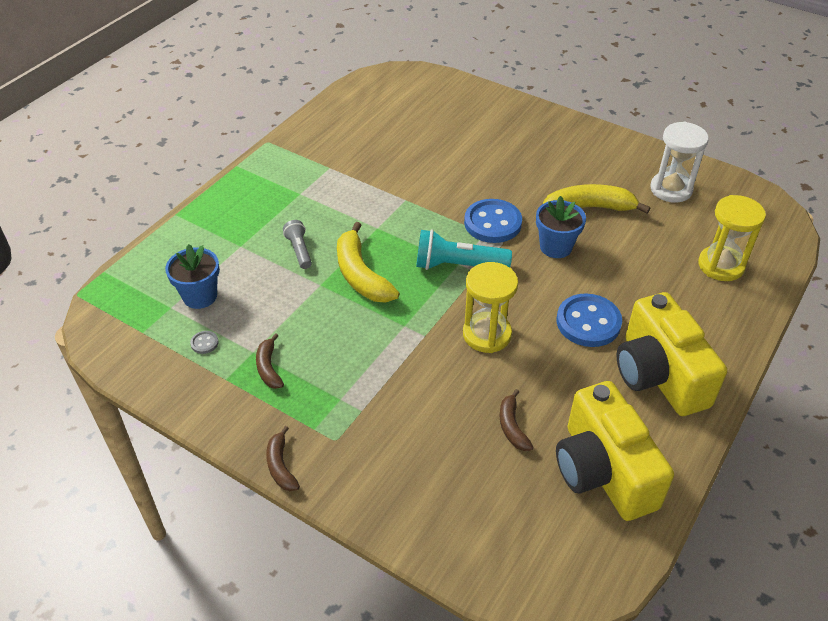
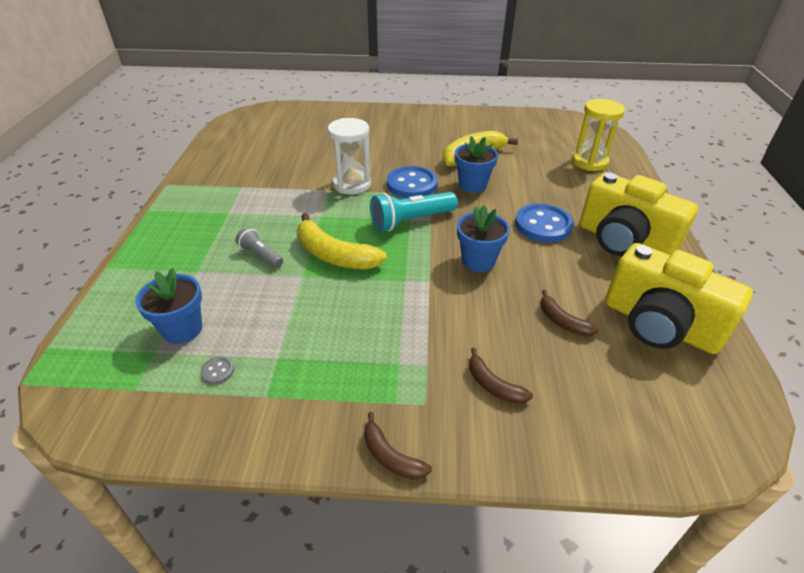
camera: 30 degrees left, 5 degrees down
brown banana [256,333,284,389] -> brown banana moved to [469,348,533,404]
yellow hourglass [463,262,518,353] -> blue flower pot [457,205,510,272]
white hourglass [650,122,709,203] -> white hourglass moved to [328,118,371,195]

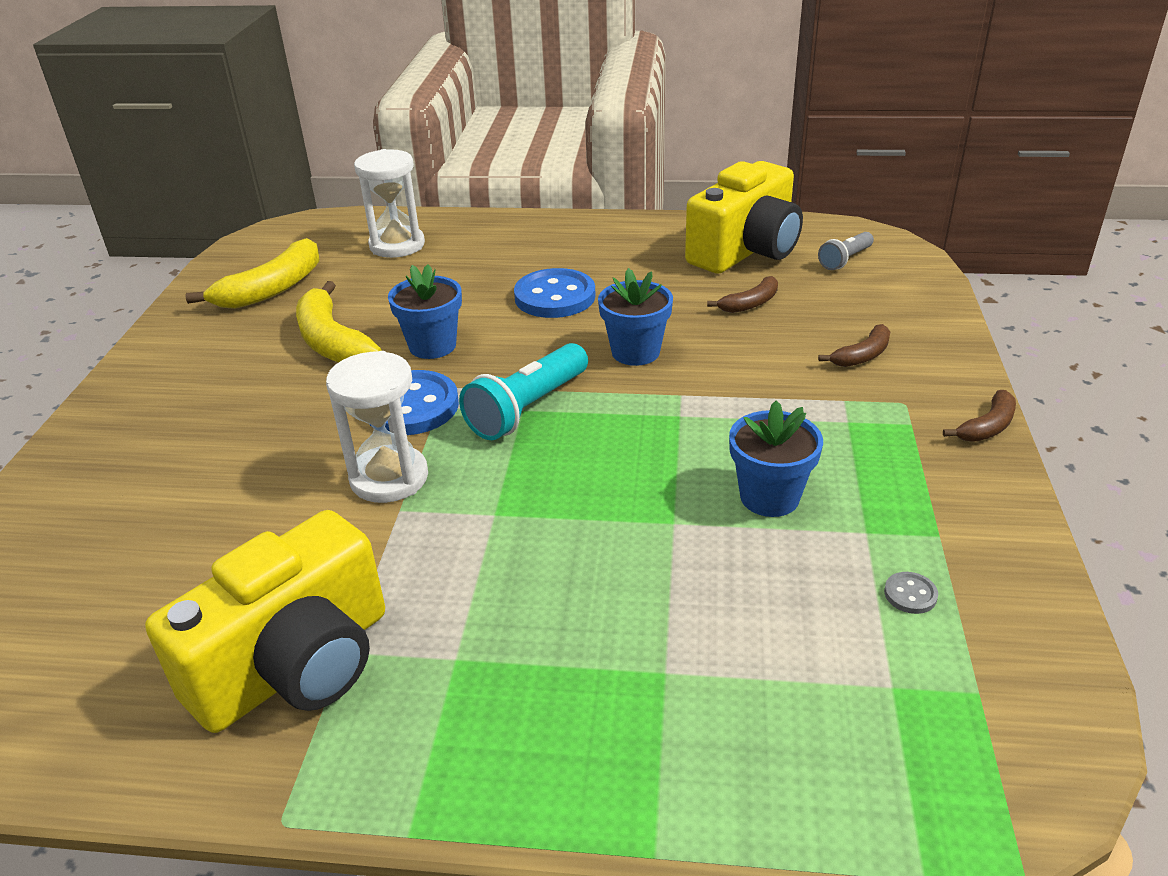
camera: 85 degrees left, 5 degrees down
blue flower pot [135,268,202,344] -> blue flower pot moved to [729,401,823,517]
grey flashlight [235,227,283,268] -> grey flashlight moved to [818,232,874,270]
yellow banana [298,213,387,269] -> yellow banana moved to [185,238,320,309]
turquoise flashlight [370,192,458,231] -> turquoise flashlight turned 60 degrees clockwise [459,343,588,440]
yellow hourglass [572,99,625,171] -> white hourglass [354,149,425,258]
yellow camera [580,172,698,256] -> yellow camera moved to [145,510,385,733]

